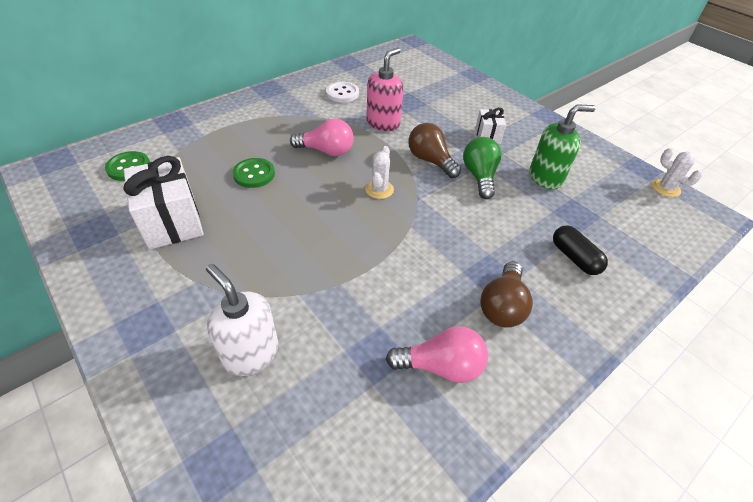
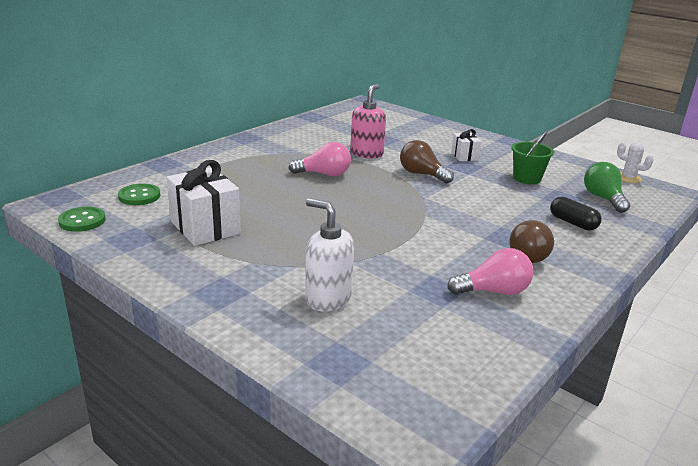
camera: 10 degrees left, 20 degrees down
green button [233,158,275,188] -> green button moved to [58,206,106,232]
white button [326,82,359,103] -> none
white cactus [365,146,394,199] -> none
green light bulb [463,137,501,199] -> green light bulb moved to [584,162,630,213]
green soap dispenser [529,104,596,190] -> green bucket [511,131,554,184]

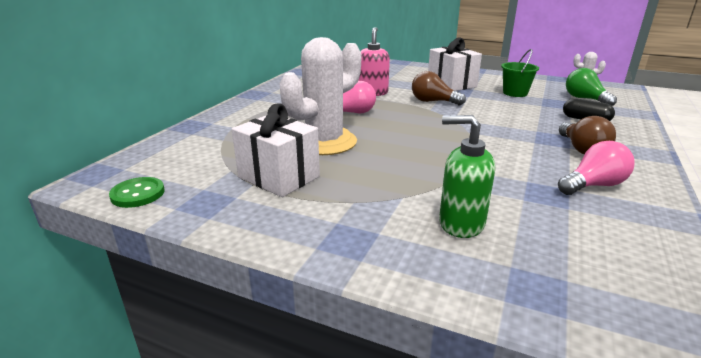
camera: 15 degrees left, 0 degrees up
green button [118,183,161,205] -> none
white soap dispenser [305,198,354,311] -> green soap dispenser [439,115,495,238]
white gift [451,129,481,161] -> white gift [428,37,482,91], size x1.86
none -> white cactus [280,37,361,155]

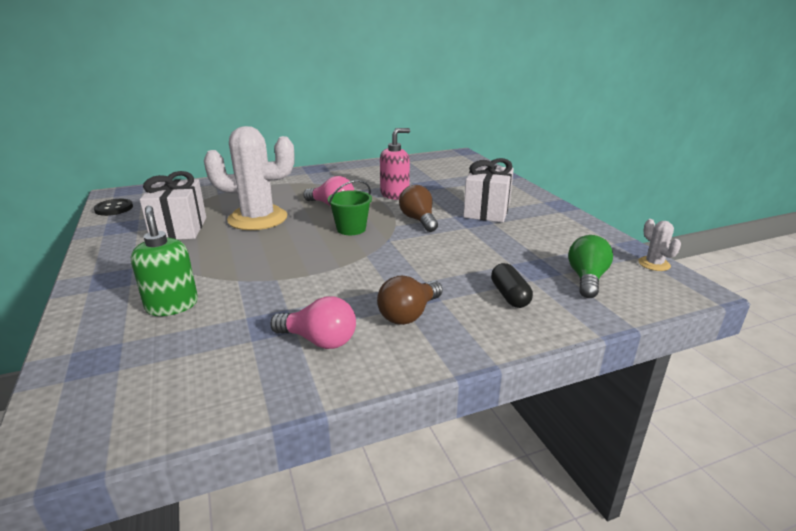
camera: 45 degrees right, 0 degrees up
green button [109,177,165,208] -> black button [94,199,133,216]
green bucket [501,49,539,97] -> green bucket moved to [328,180,372,235]

